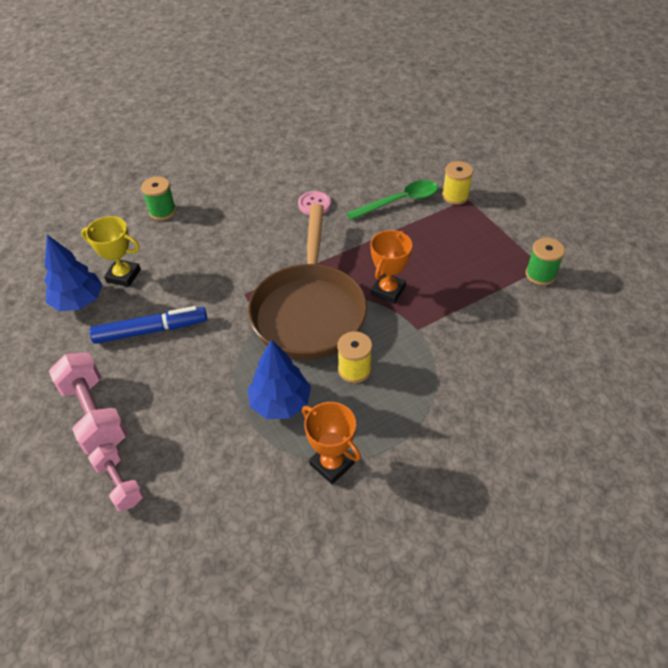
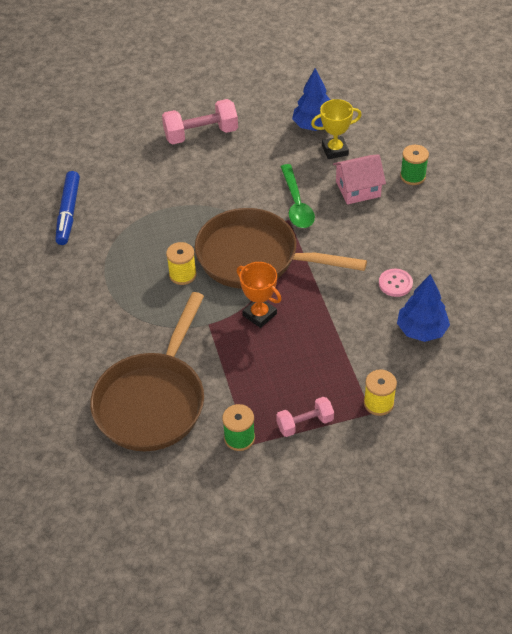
camera: 105 degrees right, 0 degrees up
yellow trophy [81,216,141,287] -> yellow trophy turned 45 degrees clockwise [311,99,361,159]
pink dumbbell [88,443,144,511] -> pink dumbbell moved to [276,397,334,437]
blue marker [89,306,207,344] -> blue marker moved to [55,171,80,245]
blue tree [248,339,311,419] -> blue tree moved to [397,274,450,342]
orange trophy [302,402,361,484] -> none
green spoon [347,180,438,220] -> green spoon moved to [281,164,315,228]
none -> brown pan [90,292,204,451]
none -> pink house [333,154,386,205]

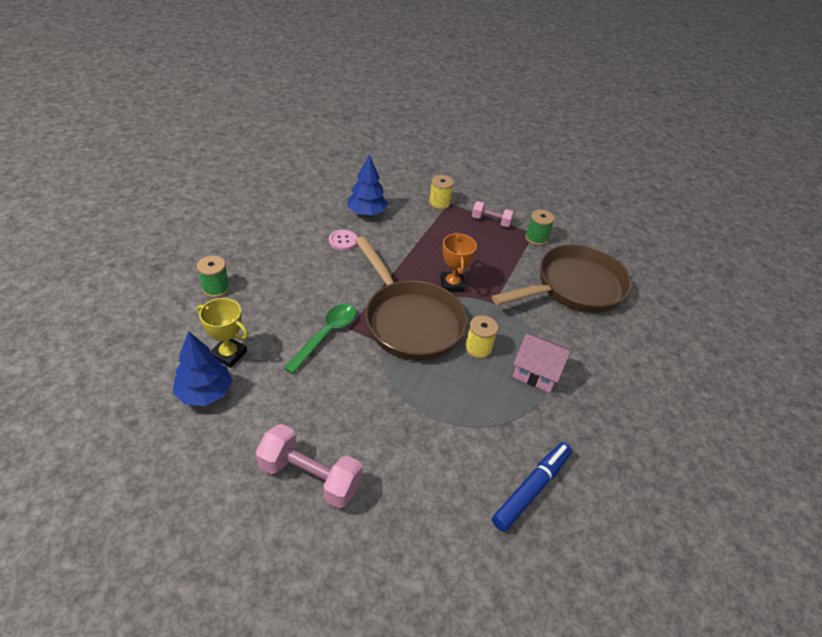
camera: 145 degrees left, 5 degrees down
pink house [333,154,386,205] -> pink house moved to [512,333,571,393]

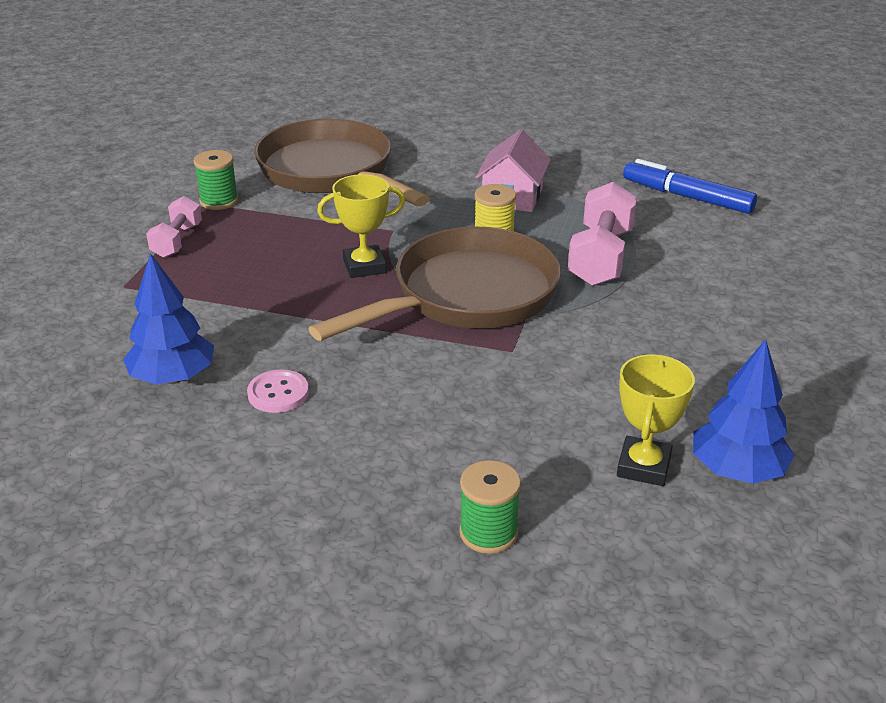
camera: 95 degrees left, 10 degrees down
pink dumbbell [255,424,363,508] -> pink dumbbell moved to [568,182,637,286]
green spoon [284,304,356,374] -> none
yellow spool [429,175,454,210] -> none
orange trophy [440,233,477,292] -> yellow trophy [317,174,405,278]

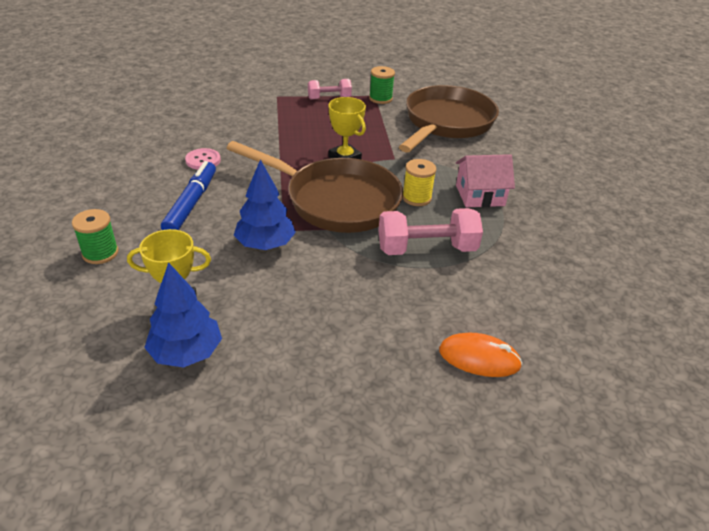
camera: 65 degrees right, 5 degrees up
blue tree [123,253,214,384] -> blue tree moved to [234,159,296,250]
blue marker [623,159,757,214] -> blue marker moved to [161,161,216,230]
none -> orange mouse [439,333,523,377]

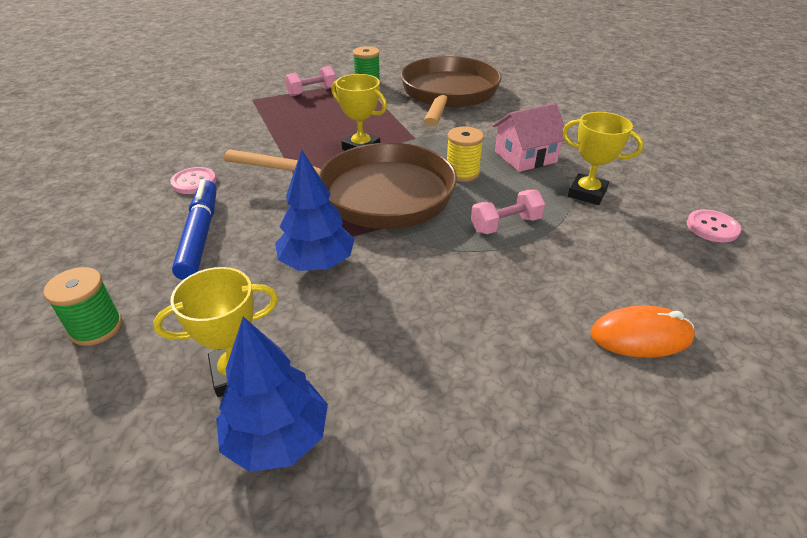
camera: 15 degrees left, 0 degrees up
pink dumbbell [378,208,483,255] -> pink dumbbell [471,190,545,234], size x0.61
none -> yellow trophy [562,112,644,205]
none -> pink button [687,209,741,243]

